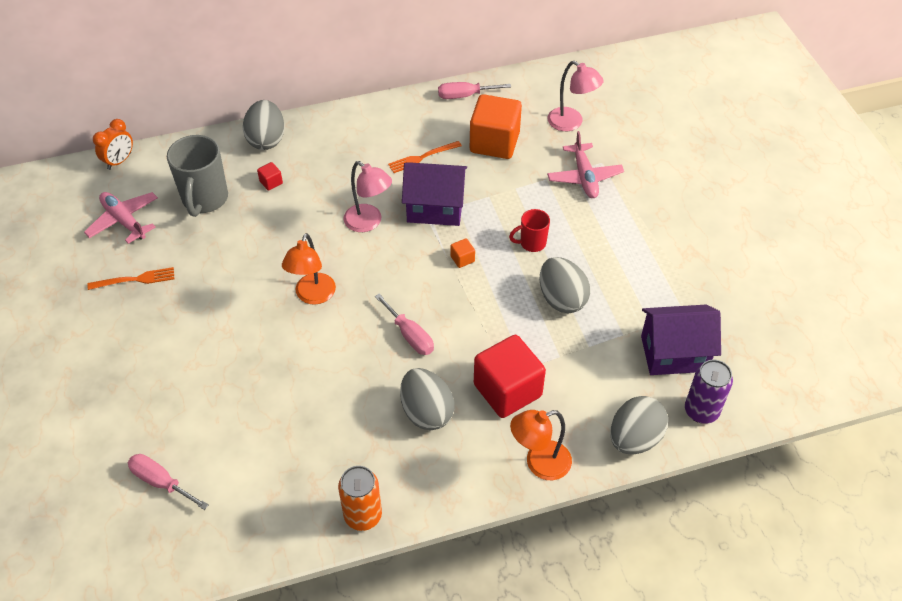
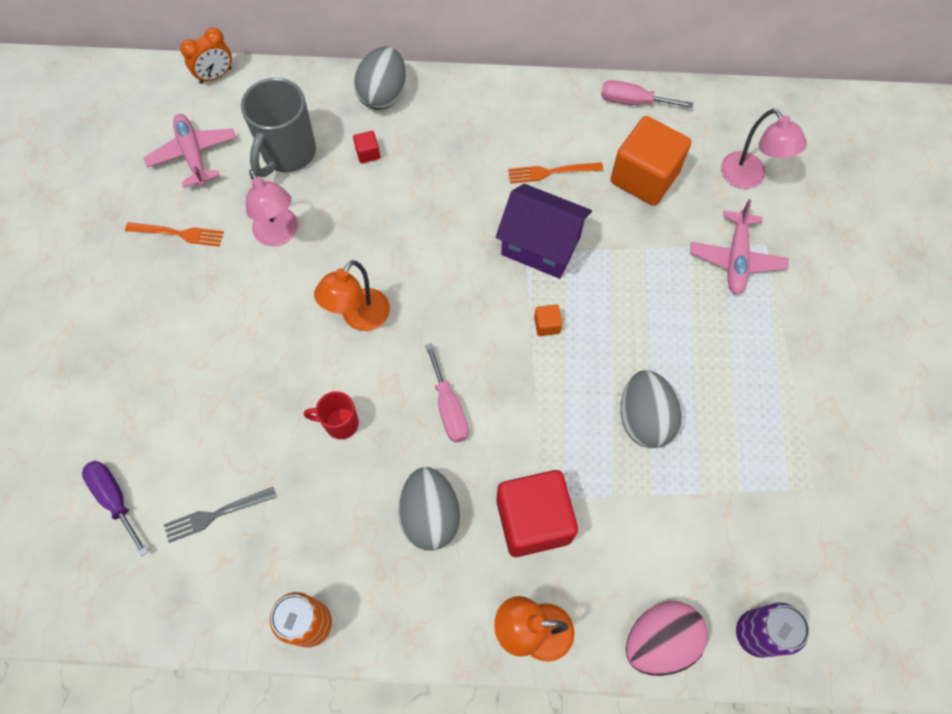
camera: 20 degrees right, 15 degrees up
pink screwdriver [128,454,209,510] -> purple screwdriver [82,461,149,556]
pink lamp [343,161,392,232] -> pink lamp moved to [246,169,298,246]
red mug [509,209,550,252] -> red mug moved to [304,391,359,439]
grey egg [610,396,668,455] -> pink egg [626,601,708,676]
purple house [641,304,721,375] -> none
none -> grey fork [164,487,276,543]

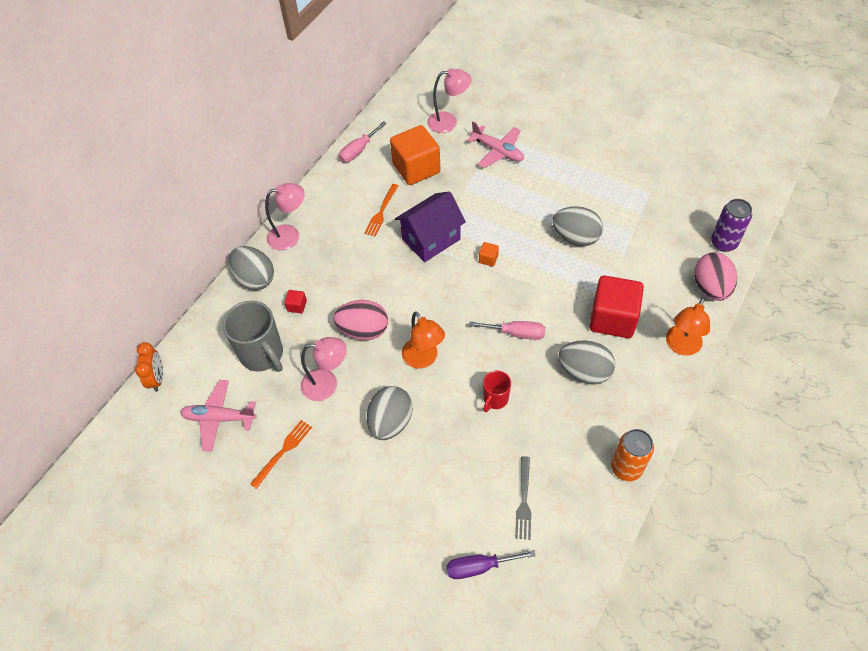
camera: 60 degrees left, 10 degrees down
none -> pink lamp [265,183,305,250]
none -> pink egg [333,300,388,340]
none -> grey egg [367,386,413,440]

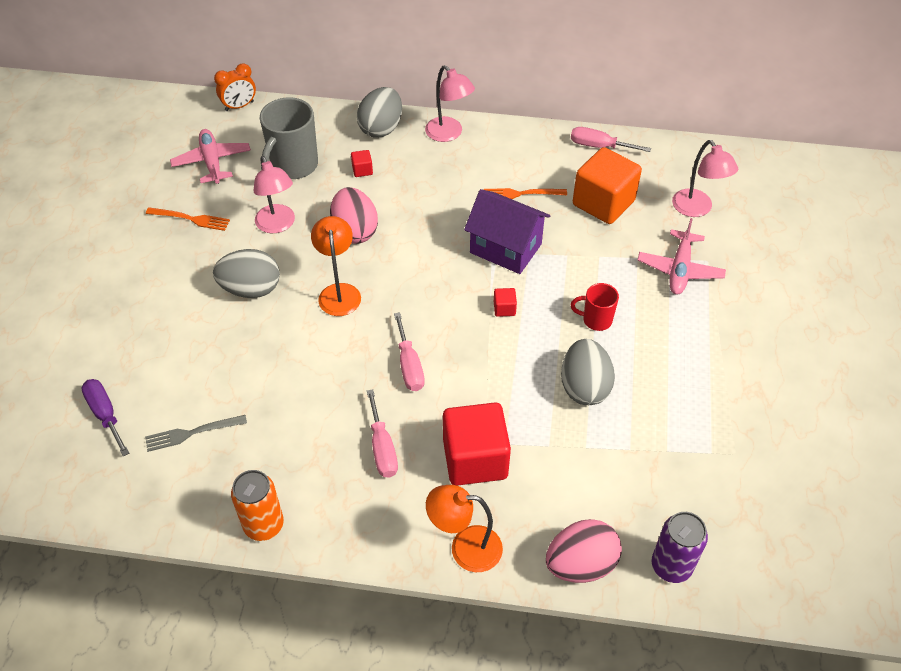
camera: 65 degrees right, 5 degrees down
orange lamp [402,311,445,369] -> orange lamp turned 135 degrees clockwise [311,216,361,316]
orange cube [479,242,499,266] -> red cube [494,288,517,317]
red mug [483,371,511,412] -> red mug moved to [570,283,619,331]
grey egg [558,341,615,385] -> pink screwdriver [367,389,398,478]

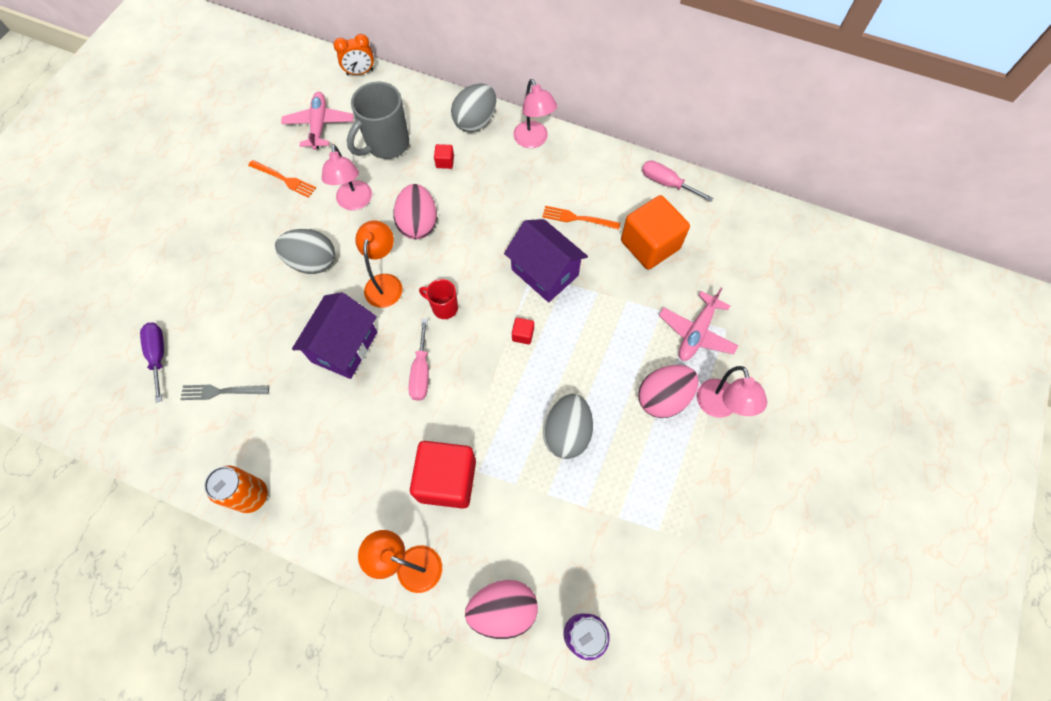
camera: 15 degrees right, 15 degrees up
pink screwdriver [367,389,398,478] -> none
red mug [570,283,619,331] -> red mug moved to [419,279,458,319]
pink lamp [672,140,738,217] -> pink lamp moved to [697,366,767,418]
none -> purple house [292,292,377,379]
none -> pink egg [638,365,699,418]

